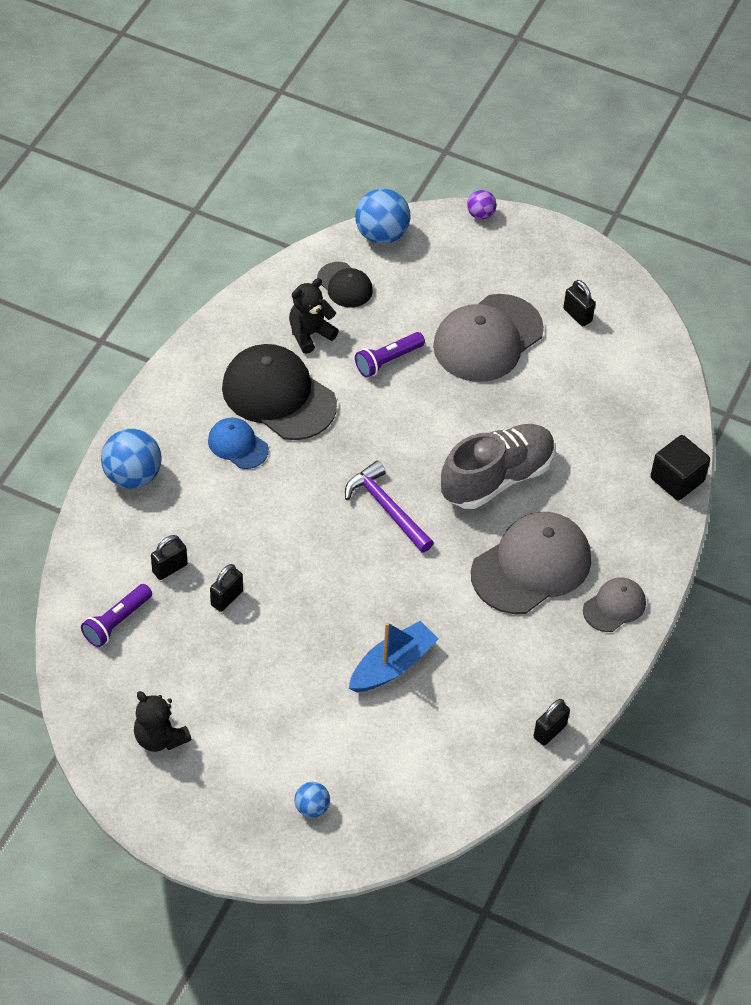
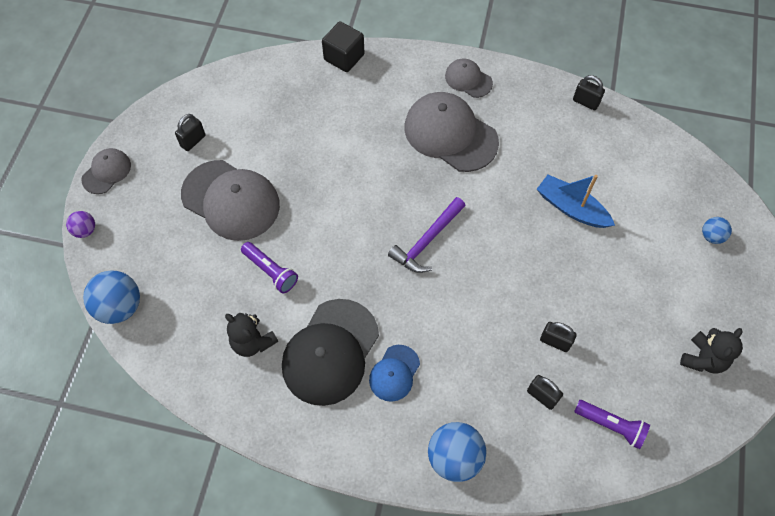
camera: 100 degrees left, 10 degrees up
black cap [317,262,373,307] -> none
grey shoe [441,424,555,509] -> none
none -> grey cap [81,148,131,194]

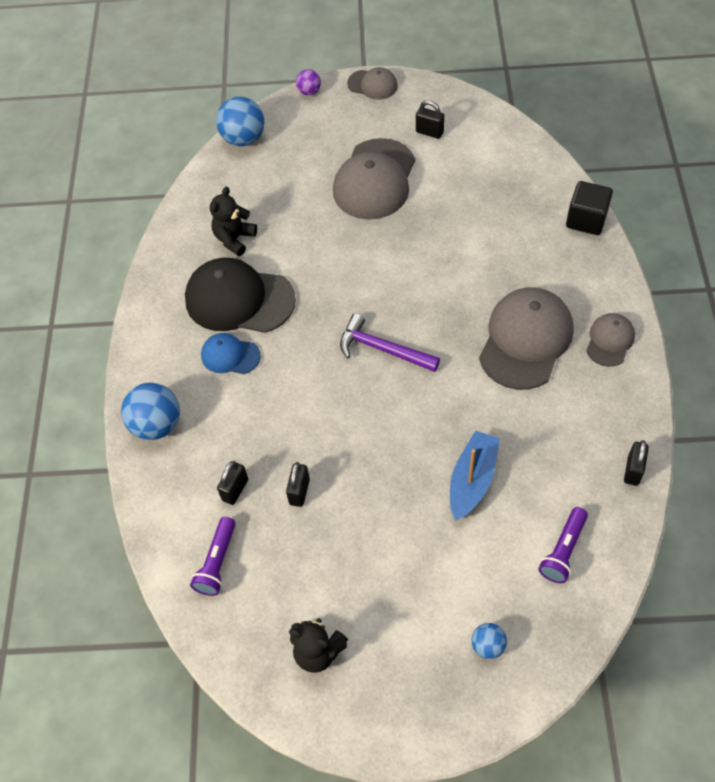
camera: 80 degrees right, 5 degrees down
purple flashlight [241,242,298,293] -> purple flashlight moved to [538,507,588,583]

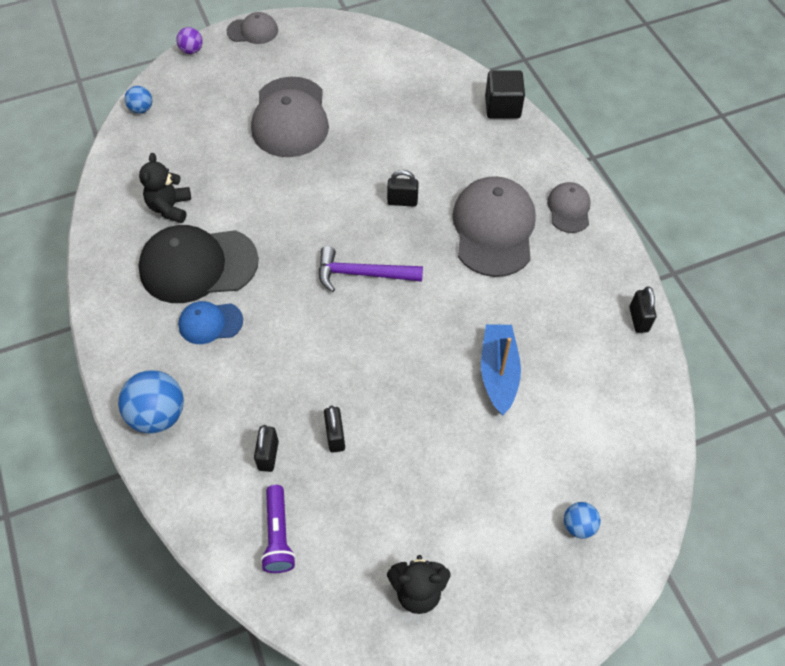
camera: 25 degrees left, 0 degrees up
blue ball [216,97,265,146] -> blue ball [125,86,152,114], size x0.54
black padlock [416,100,444,139] -> black padlock moved to [387,170,419,207]
purple flashlight [538,507,588,583] -> none

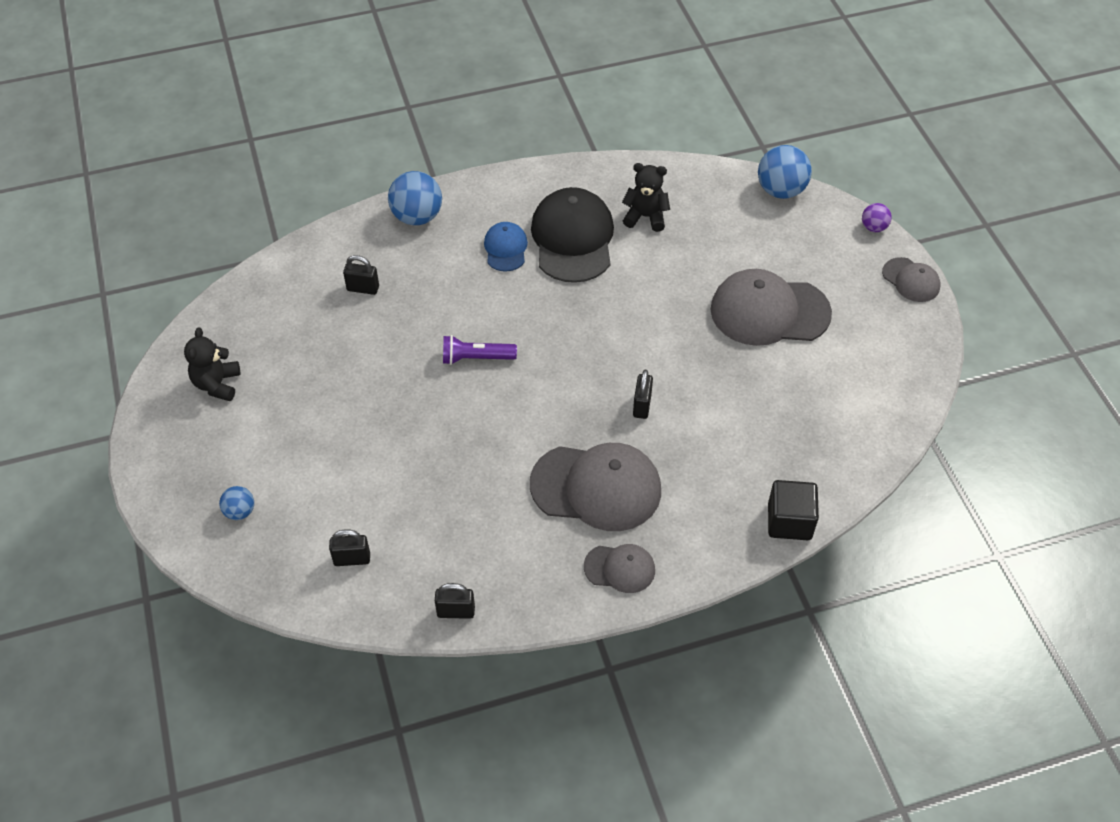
camera: 95 degrees right, 5 degrees down
blue ball [125,86,152,114] -> blue ball [758,145,812,199], size x1.86
grey cap [227,12,278,44] -> grey cap turned 45 degrees counterclockwise [882,257,941,302]
purple flashlight [261,485,296,573] -> purple flashlight moved to [443,335,517,365]
purple hammer [319,246,423,292] -> none
black padlock [324,406,345,453] -> black padlock moved to [329,529,370,566]
blue boat [481,324,521,415] -> none

